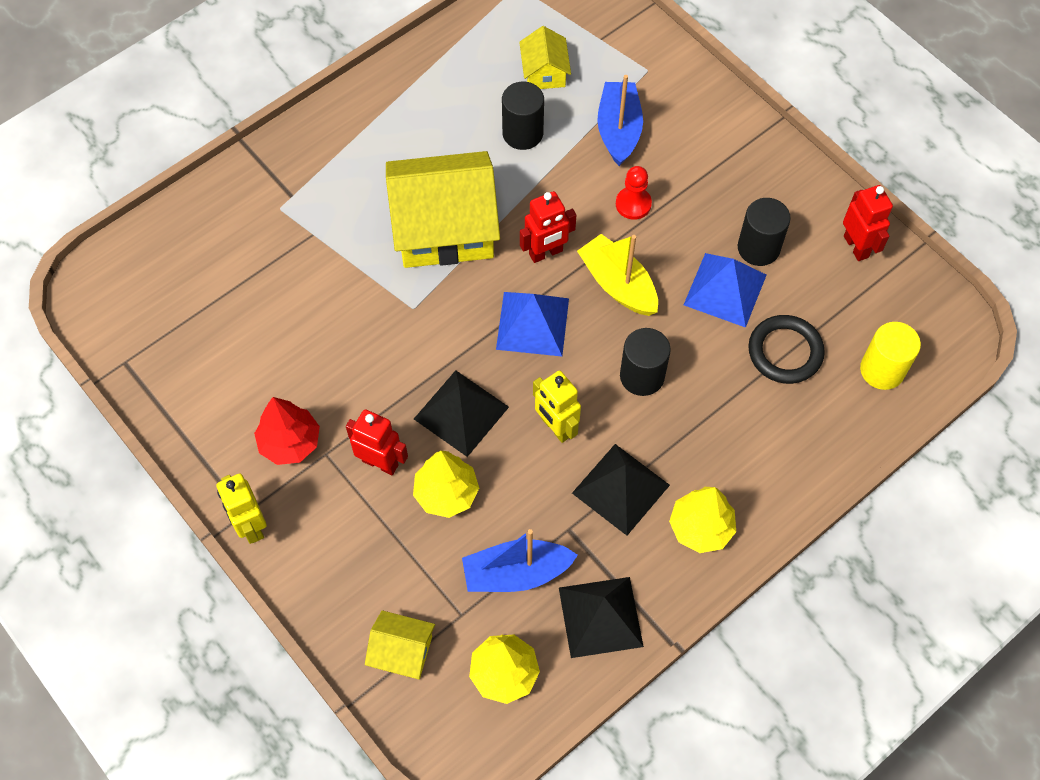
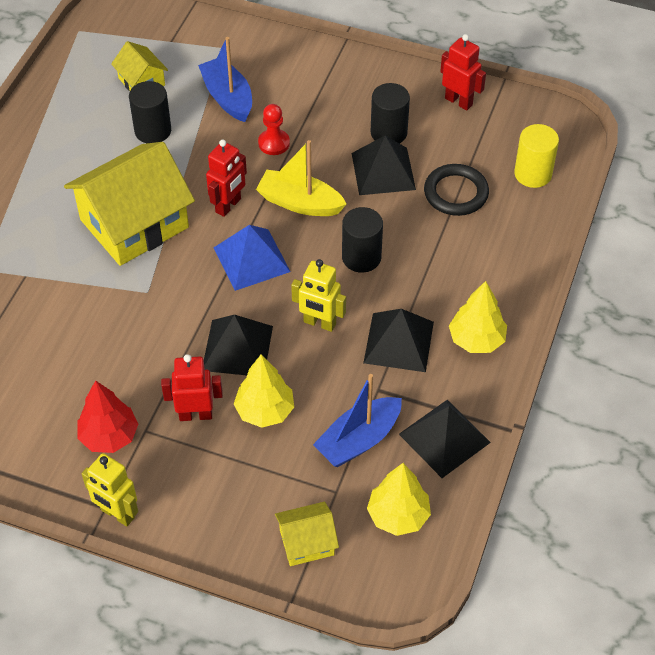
camera: 30 degrees left, 10 degrees down
blue pyramid [684,253,766,328] -> black pyramid [352,135,416,195]

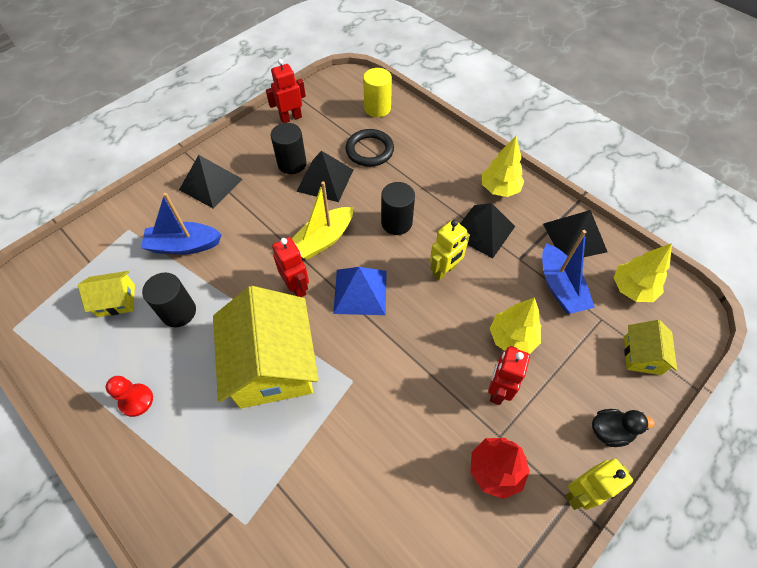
camera: 65 degrees left, 5 degrees up
black pyramid [204,315,273,375] -> black pyramid moved to [179,155,242,208]
red pawn [258,104,290,155] -> red pawn moved to [106,376,153,417]
none -> black duck [592,409,655,447]

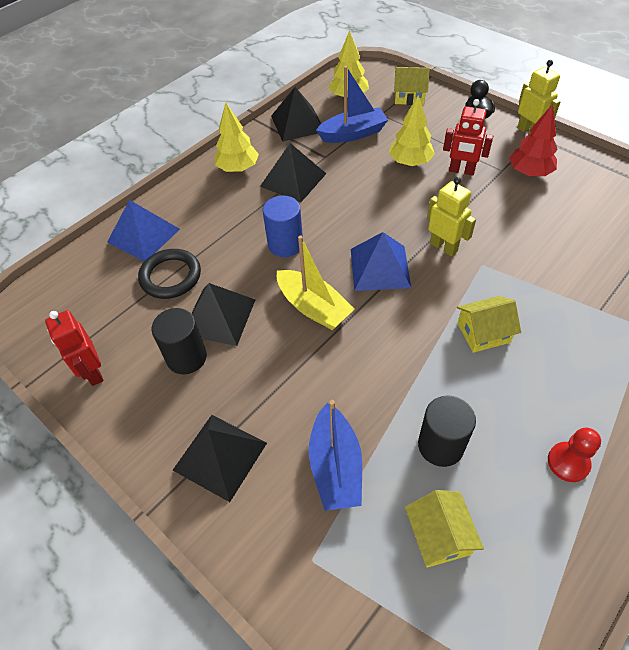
camera: 90 degrees left, 5 degrees down
yellow house [213,286,319,409] -> yellow house [457,296,521,353], size x0.48
red robot [272,237,309,297] -> none
yellow cylinder [363,68,392,117] -> none
black cylinder [381,182,415,235] -> blue cylinder [263,196,303,257]
yellow robot [430,220,470,280] -> yellow robot moved to [427,177,476,257]
none -> blue pyramid [107,200,180,261]

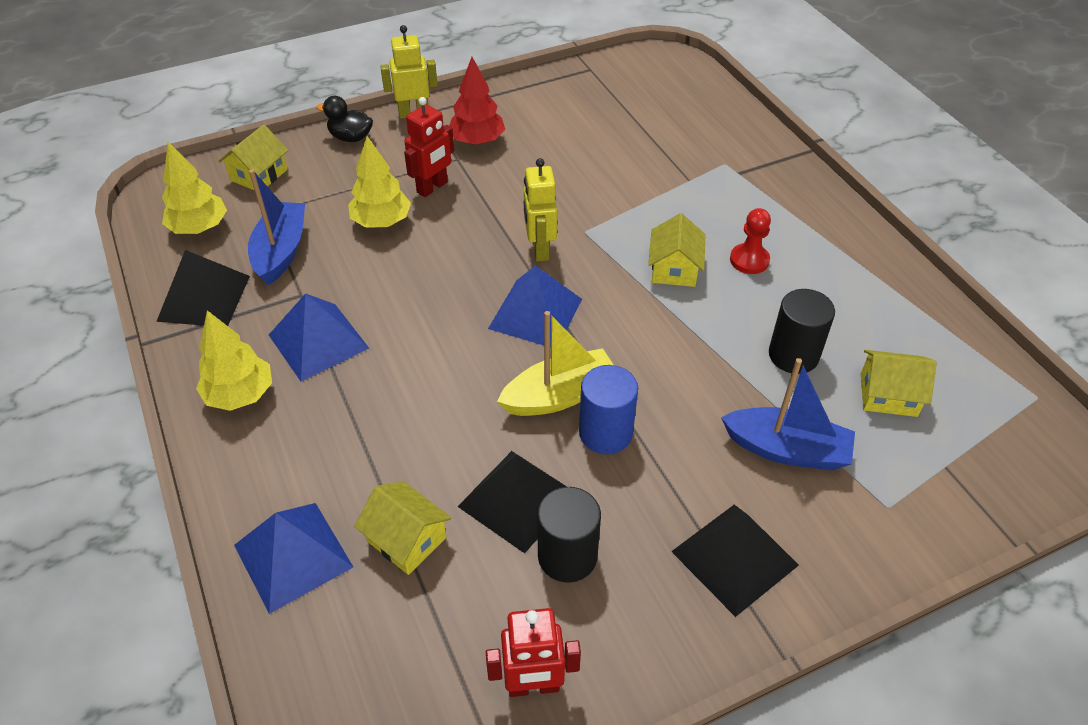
camera: 70 degrees left, 5 degrees down
black ring [138,249,201,299] -> yellow house [354,481,452,575]
black pyramid [260,143,326,203] -> blue pyramid [269,293,369,382]
blue cylinder [263,196,303,257] -> blue cylinder moved to [579,365,638,454]
yellow robot [427,177,476,257] -> yellow robot turned 75 degrees counterclockwise [524,158,557,261]
red pawn [548,428,601,482] -> red pawn moved to [730,208,771,274]

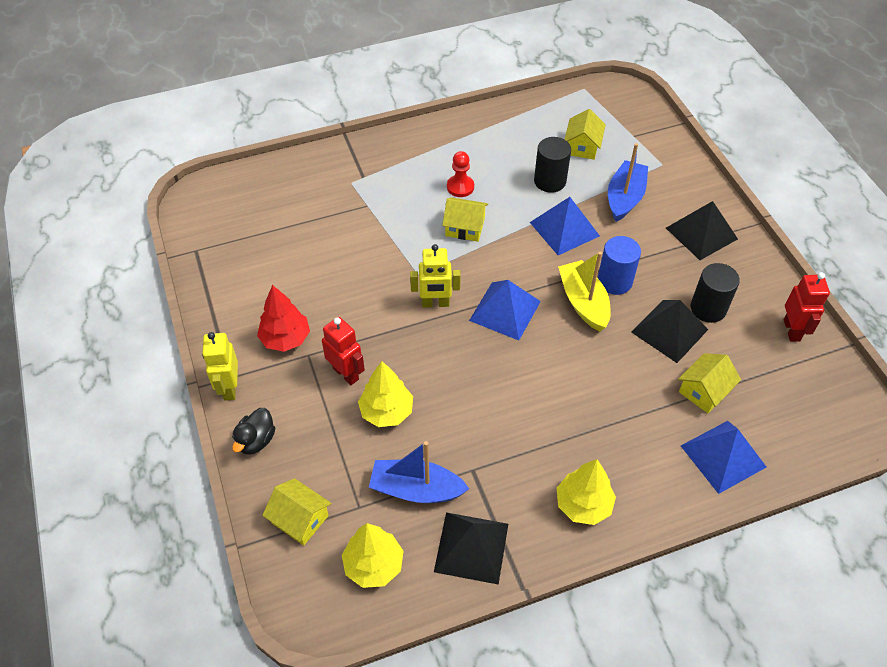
camera: 85 degrees left, 5 degrees up
blue pyramid [269,293,369,382] -> blue pyramid moved to [530,197,600,255]

